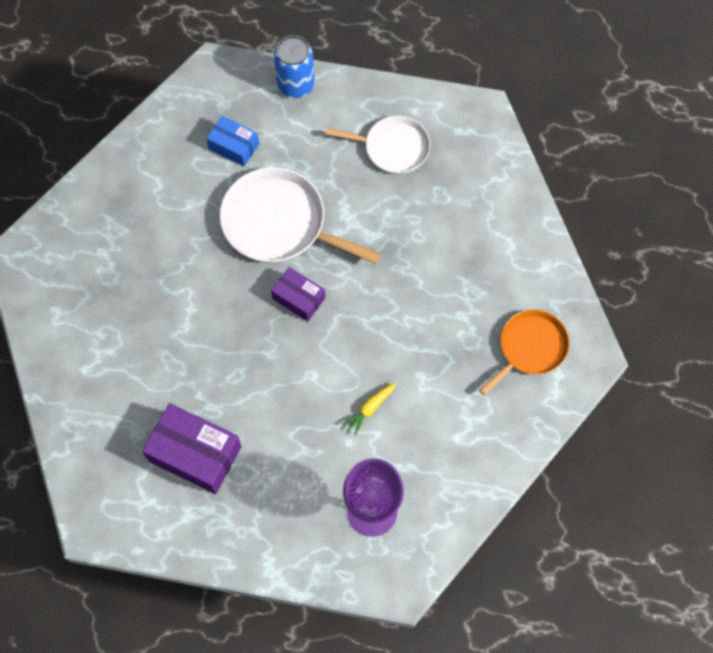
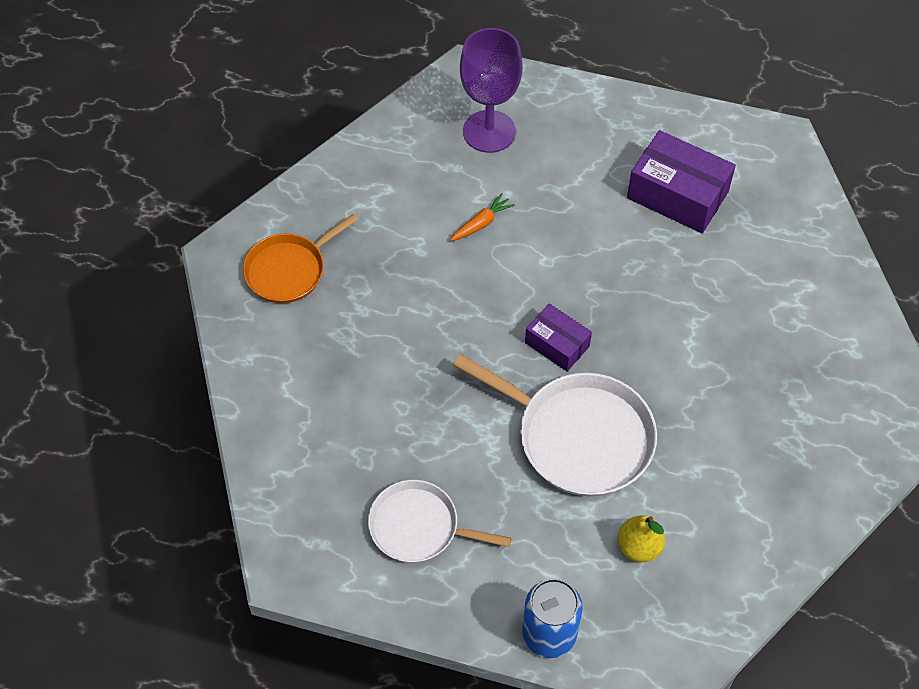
camera: 175 degrees left, 10 degrees down
blue box [206,116,259,166] -> yellow pear [618,515,665,562]
yellow carrot [342,382,396,436] -> orange carrot [450,193,515,241]

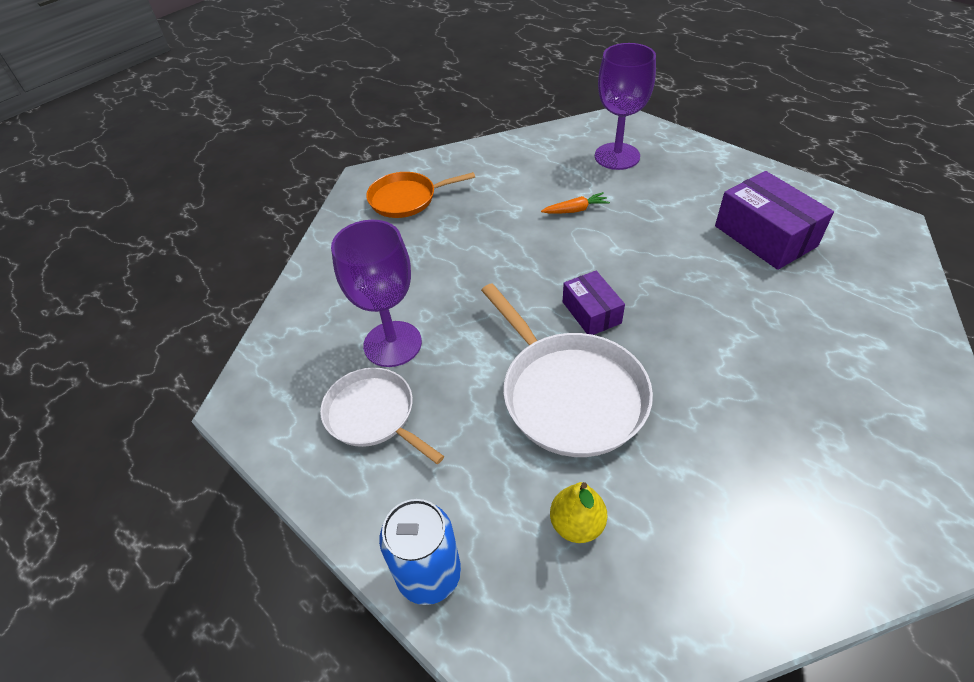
camera: 30 degrees right, 10 degrees down
none -> purple goblet [331,220,422,367]

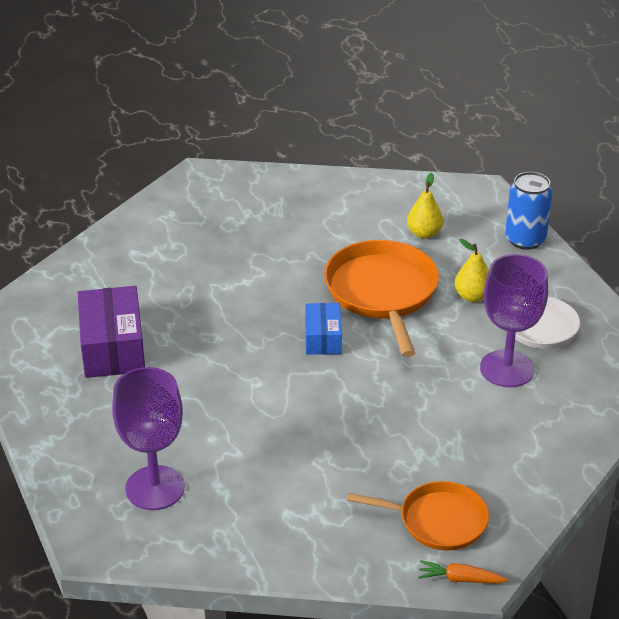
camera: 160 degrees left, 10 degrees down
white pan [481,283,653,457] -> orange pan [324,240,439,357]
orange carrot [541,192,610,213] -> orange carrot moved to [418,560,508,584]
purple box [563,271,625,335] -> blue box [305,303,342,355]
none -> yellow pear [454,239,489,302]

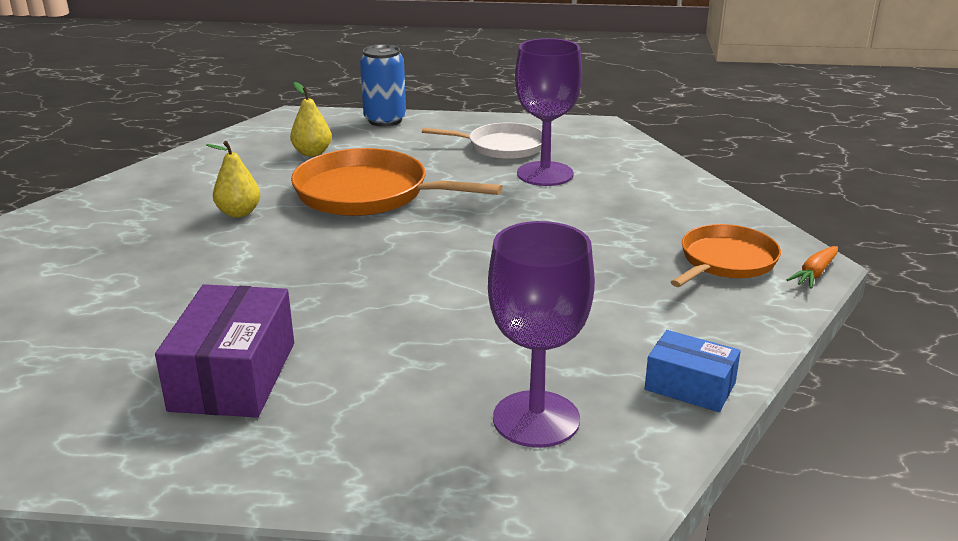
camera: 60 degrees left, 10 degrees down
purple box [78,286,145,378] -> purple box turned 75 degrees clockwise [155,284,294,417]
blue box [305,303,342,355] -> blue box moved to [645,330,741,412]
yellow pear [454,239,489,302] -> yellow pear moved to [206,141,260,218]

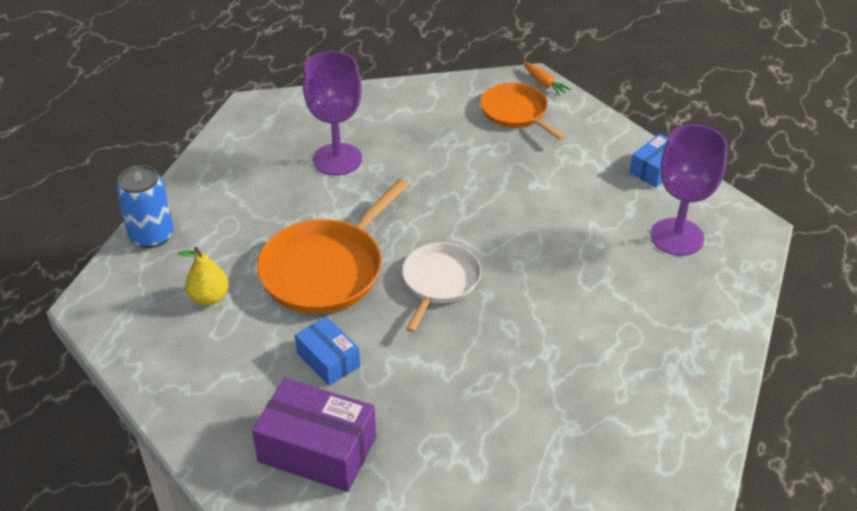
camera: 75 degrees left, 15 degrees up
purple box [155,284,294,417] -> purple box moved to [252,378,376,492]
yellow pear [206,141,260,218] -> blue box [295,316,360,386]
white pan [422,123,542,159] -> white pan moved to [402,243,482,332]

